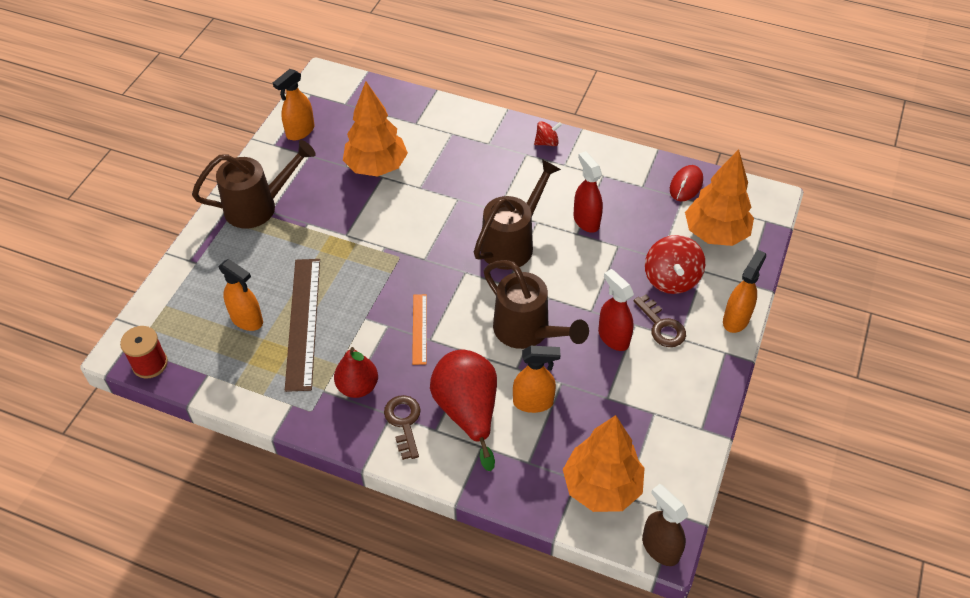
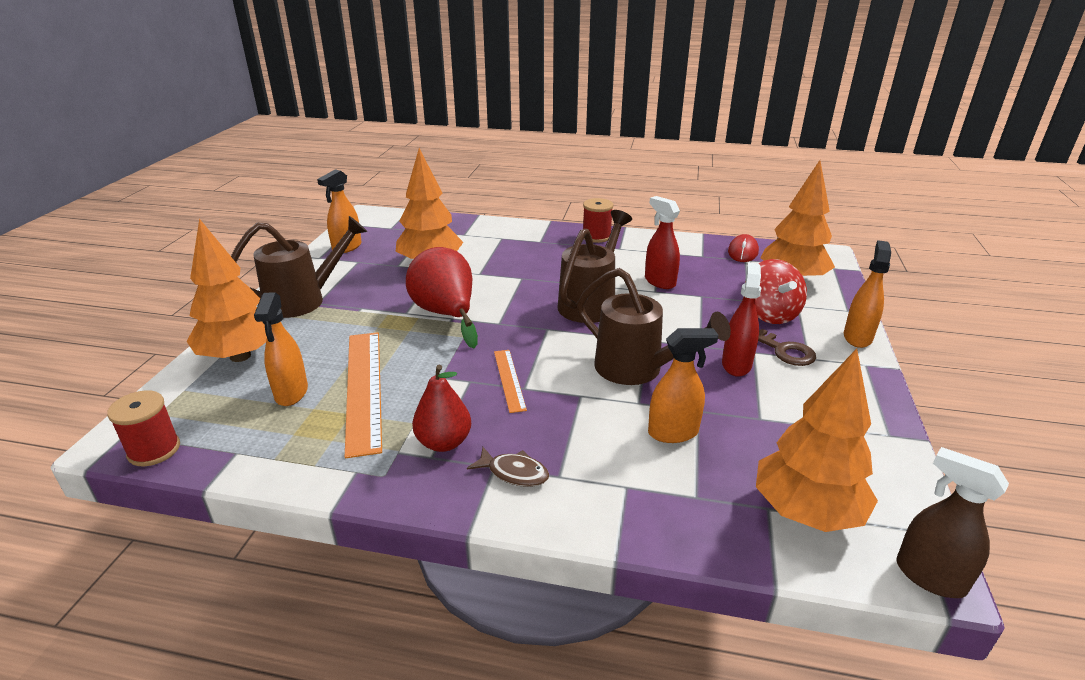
camera: 10 degrees left, 20 degrees down
orange spray bottle [219,259,263,331] -> orange spray bottle turned 60 degrees clockwise [254,292,308,406]
brown ruler [285,259,320,392] -> orange ruler [345,332,382,458]
brown key [384,395,421,460] -> brown fish [467,447,549,487]
red pear [430,350,497,471] -> red pear moved to [406,247,478,348]
red spinning top [534,121,562,146] -> red spool [583,198,613,243]
red spray bottle [598,269,634,351] -> red spray bottle turned 60 degrees clockwise [722,262,761,377]
none -> orange tree [186,219,267,362]

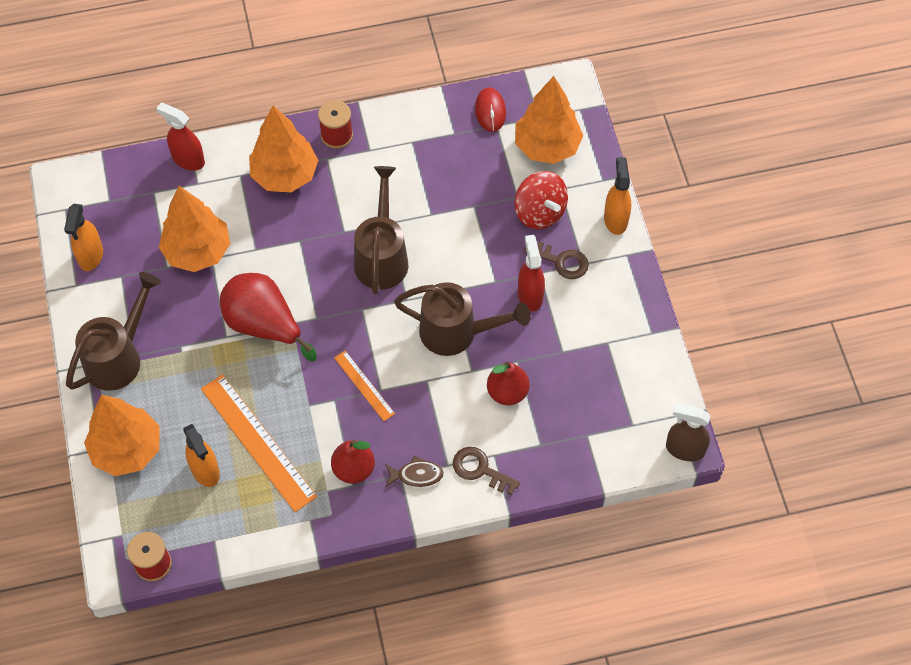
camera: 25 degrees left, 30 degrees up
red spray bottle [645,196,680,289] -> red spray bottle moved to [156,103,205,171]
orange spray bottle [648,328,718,443] -> red pear [487,362,530,405]
orange tree [756,349,878,532] -> orange tree moved to [249,106,318,192]
none -> brown key [453,447,520,495]

